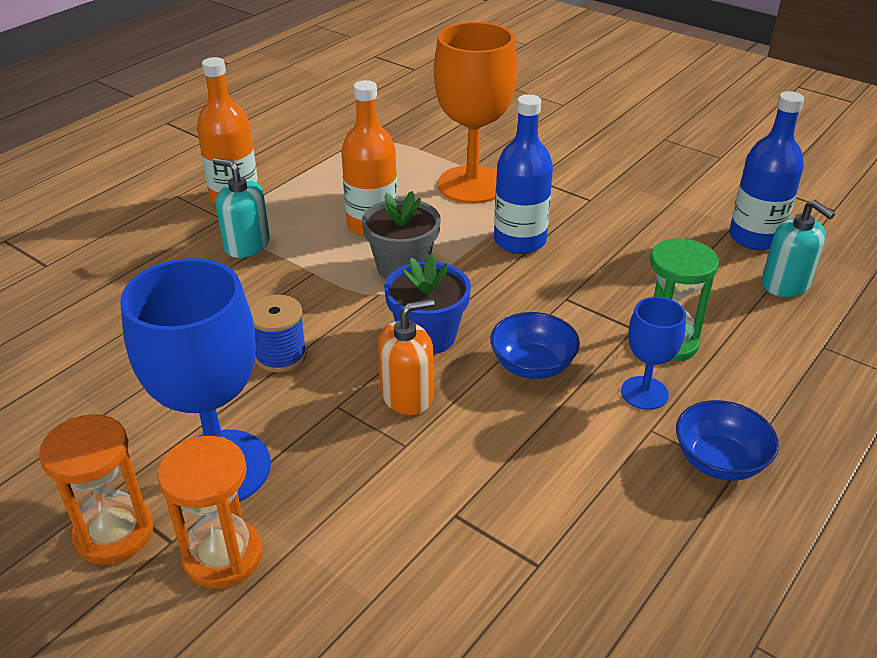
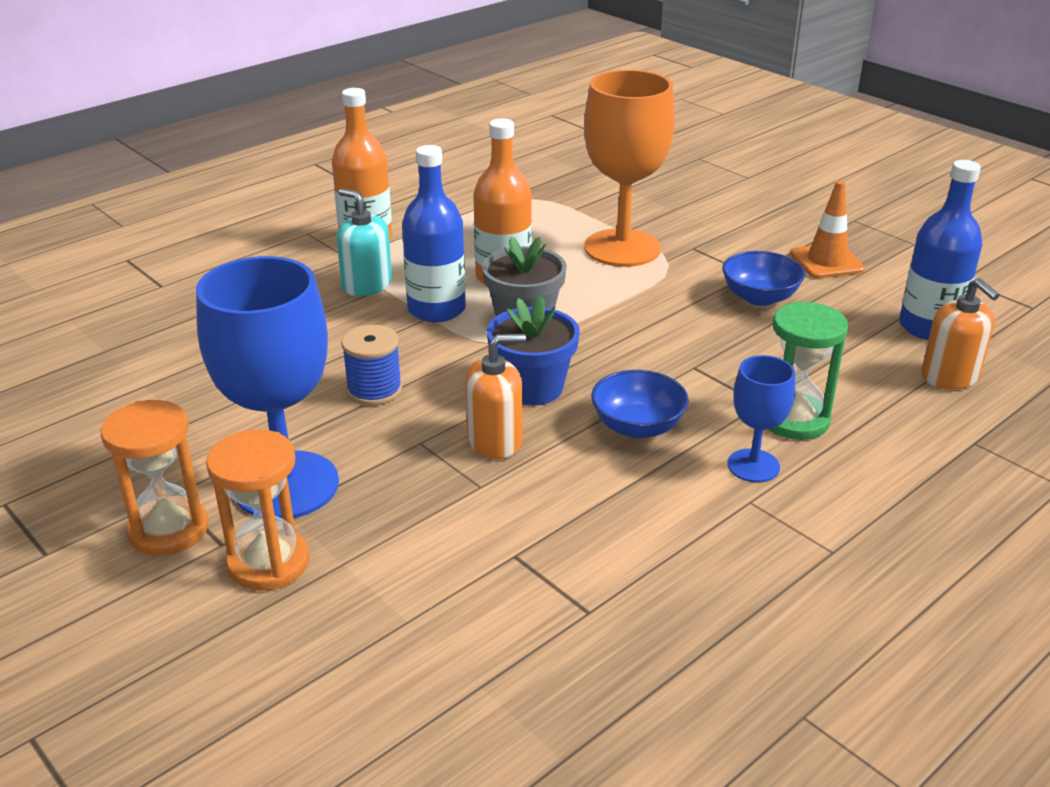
camera: 10 degrees right, 5 degrees down
blue bottle [494,94,553,254] -> blue bottle moved to [402,145,466,322]
blue bowl [676,400,779,481] -> blue bowl moved to [722,251,805,306]
turquoise soap dispenser [762,200,835,297] -> orange soap dispenser [921,278,1000,390]
none -> orange traffic cone [790,181,865,278]

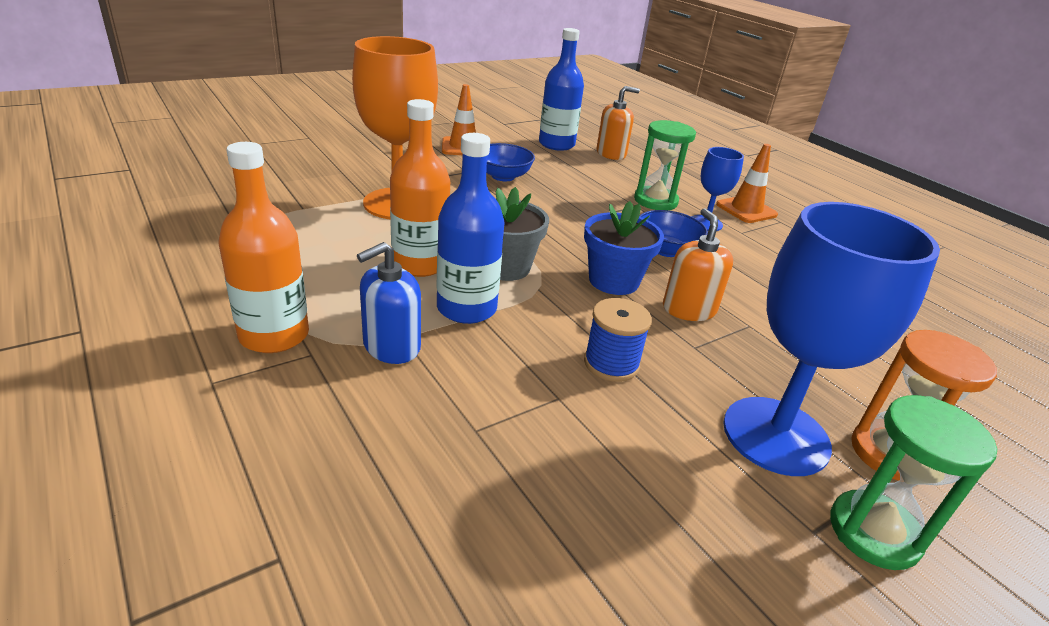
camera: 85 degrees left, 0 degrees up
orange hourglass [101,400,208,556] -> green hourglass [830,395,997,570]
turquoise soap dispenser [337,188,392,296] -> blue soap dispenser [357,242,421,364]
none -> orange traffic cone [716,144,778,223]

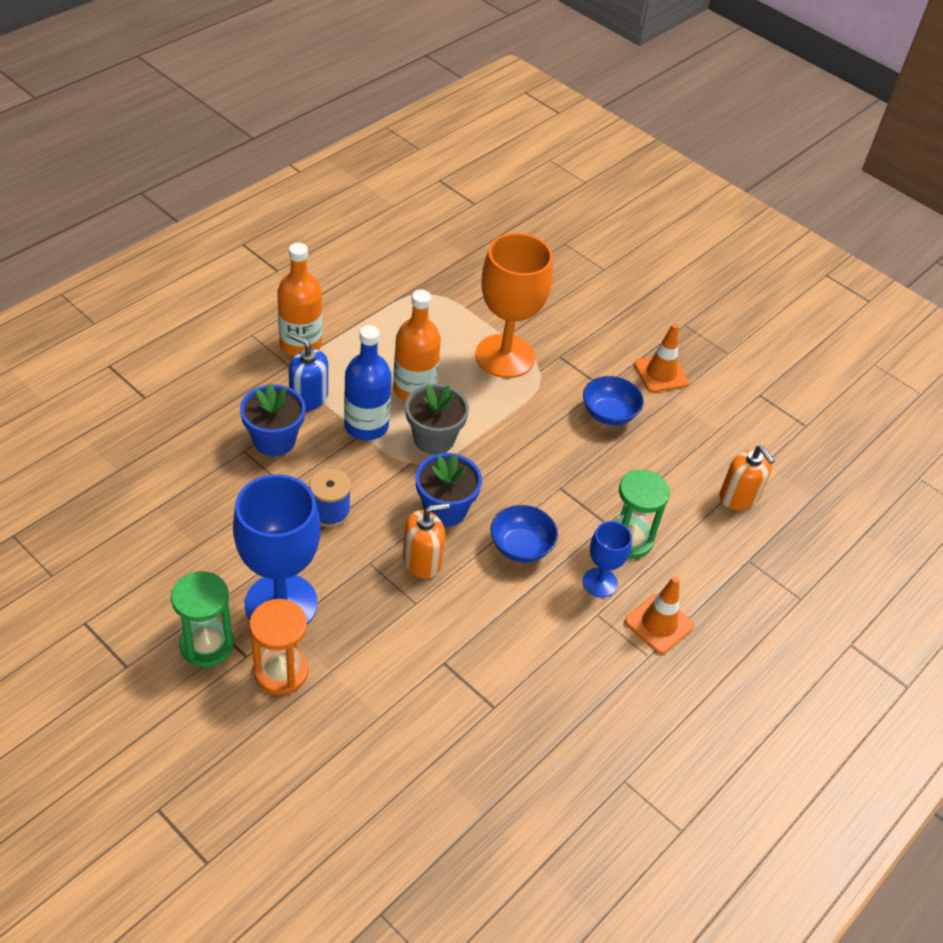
camera: 75 degrees right, 15 degrees up
blue bottle [539,28,584,151] -> none
none -> blue flower pot [240,383,306,456]

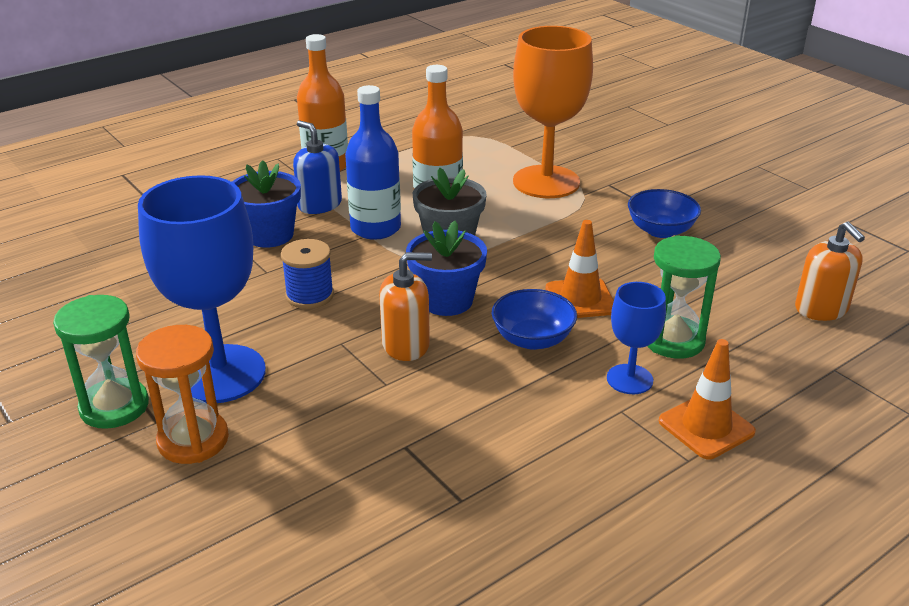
camera: 15 degrees right, 15 degrees down
orange traffic cone [634,323,689,393] -> orange traffic cone moved to [546,220,614,318]

